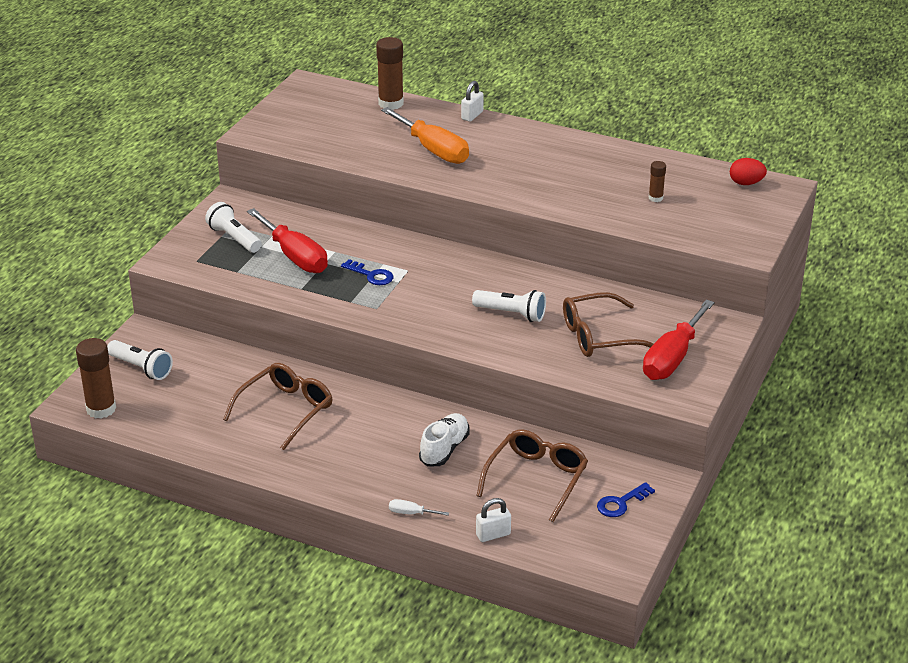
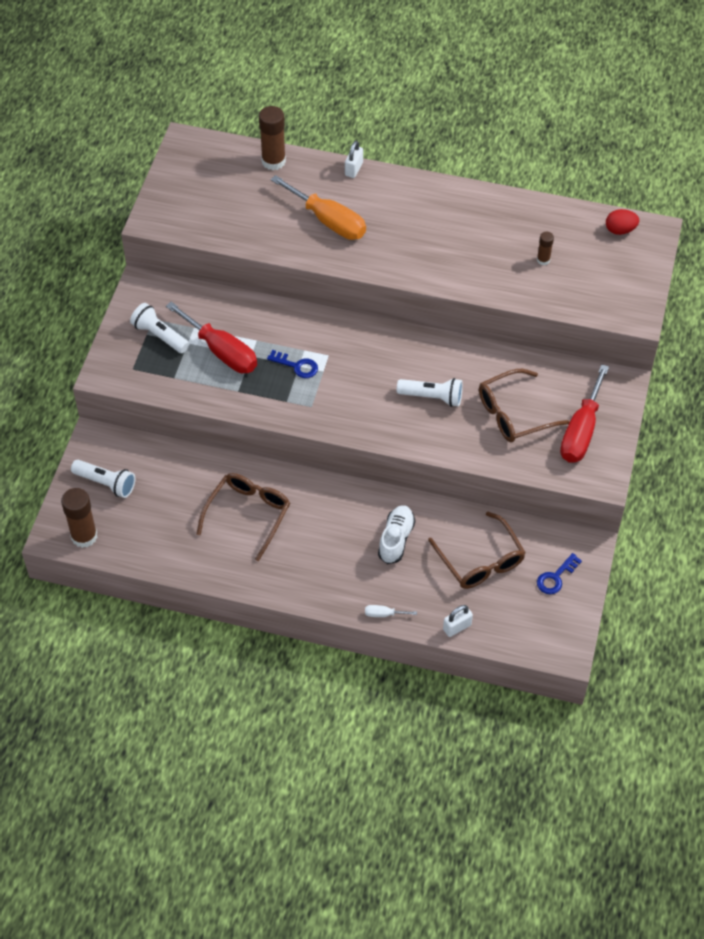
camera: 10 degrees left, 20 degrees up
brown glasses [476,429,588,522] -> brown glasses turned 135 degrees clockwise [428,512,526,589]

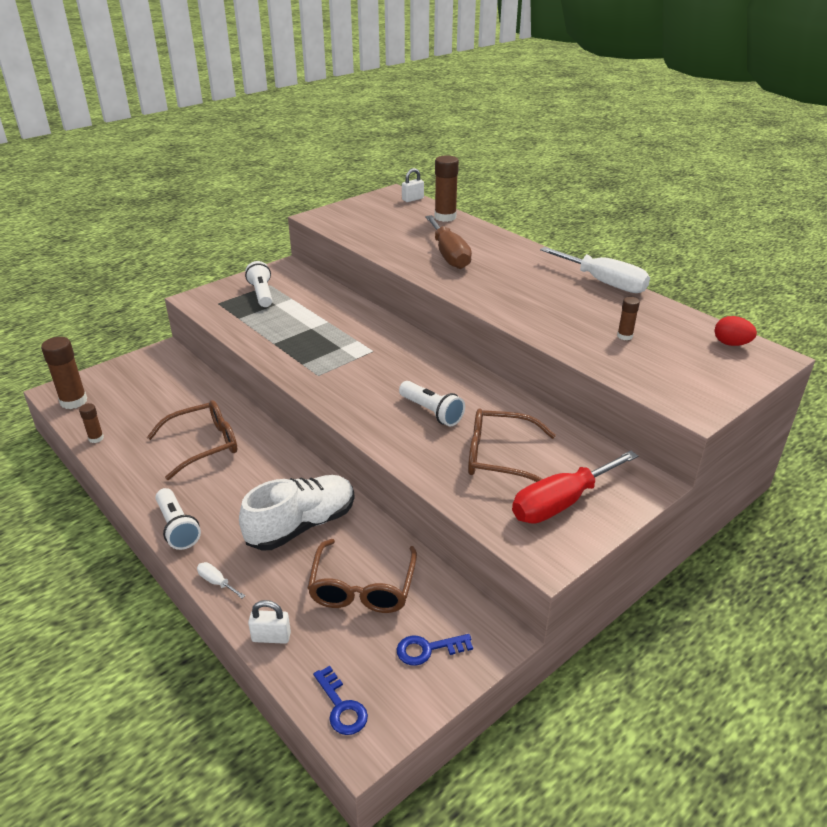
camera: 35 degrees right, 20 degrees down
white flashlight [71,460,135,498] -> white flashlight moved to [155,488,201,550]
red screwdriver [166,302,257,373] -> none
blue key [267,350,318,378] -> blue key moved to [313,666,368,735]
orange screwdriver [271,175,366,240] -> brown screwdriver [425,215,472,269]
white padlock [345,141,363,178] -> white padlock moved to [402,168,424,202]
white shoe [378,505,415,564] -> white shoe [239,475,355,551], size x1.53
none -> brown glue stick [79,403,104,443]
none -> white screwdriver [540,247,650,293]

